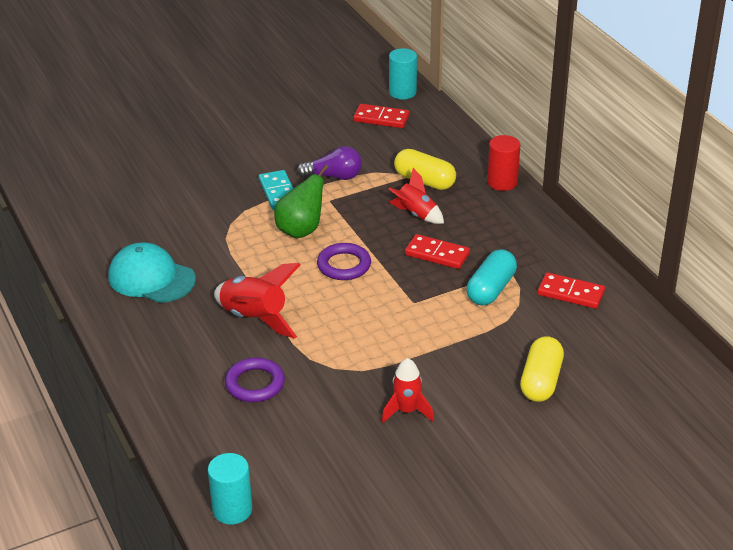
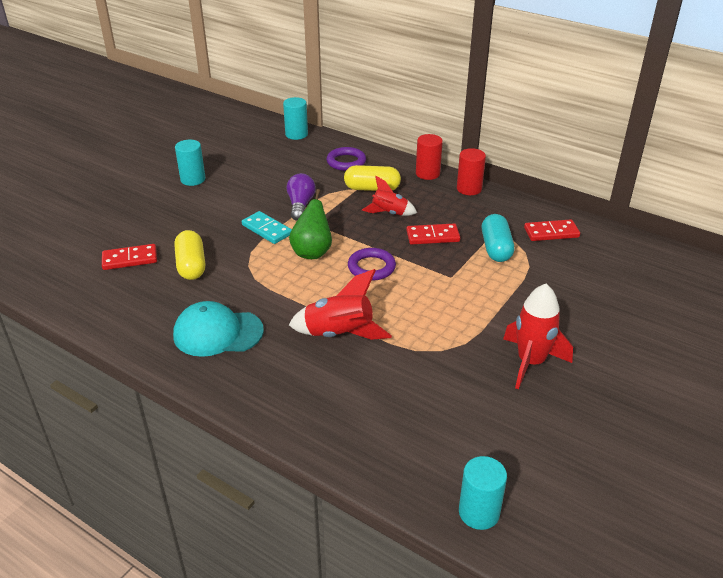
camera: 30 degrees left, 0 degrees up
purple ring [225,358,285,402] -> purple ring moved to [327,147,366,171]
purple light bulb [297,146,362,180] -> purple light bulb turned 60 degrees counterclockwise [286,173,316,221]
red domino [353,104,410,128] -> red domino moved to [102,244,157,270]
red rocket [382,358,434,423] -> red rocket [503,284,573,390], size x1.54
yellow capsule [520,336,564,402] -> yellow capsule moved to [174,230,205,280]
none -> turquoise cylinder [175,140,206,186]
none -> red cylinder [457,148,486,195]

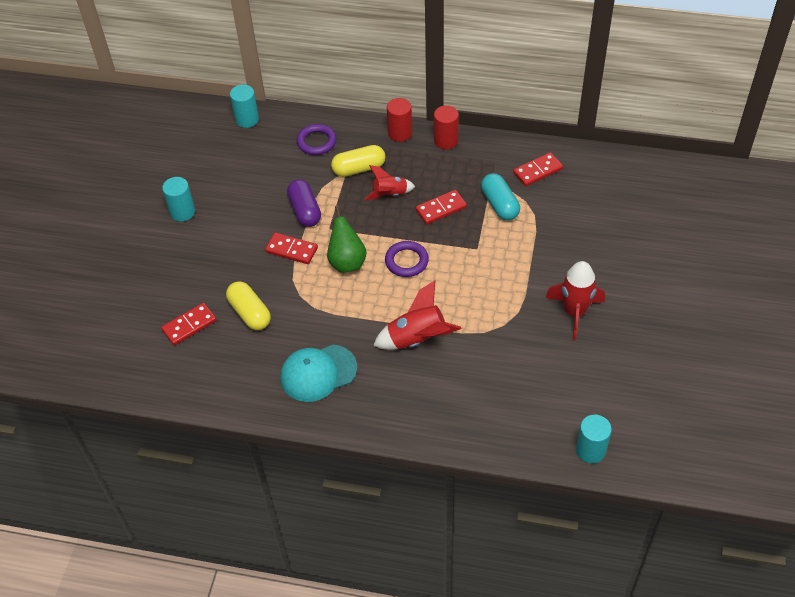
camera: 20 degrees left, 15 degrees up
turquoise domino [242,211,292,244] -> red domino [265,233,318,264]
purple light bulb [286,173,316,221] -> purple capsule [287,179,321,227]

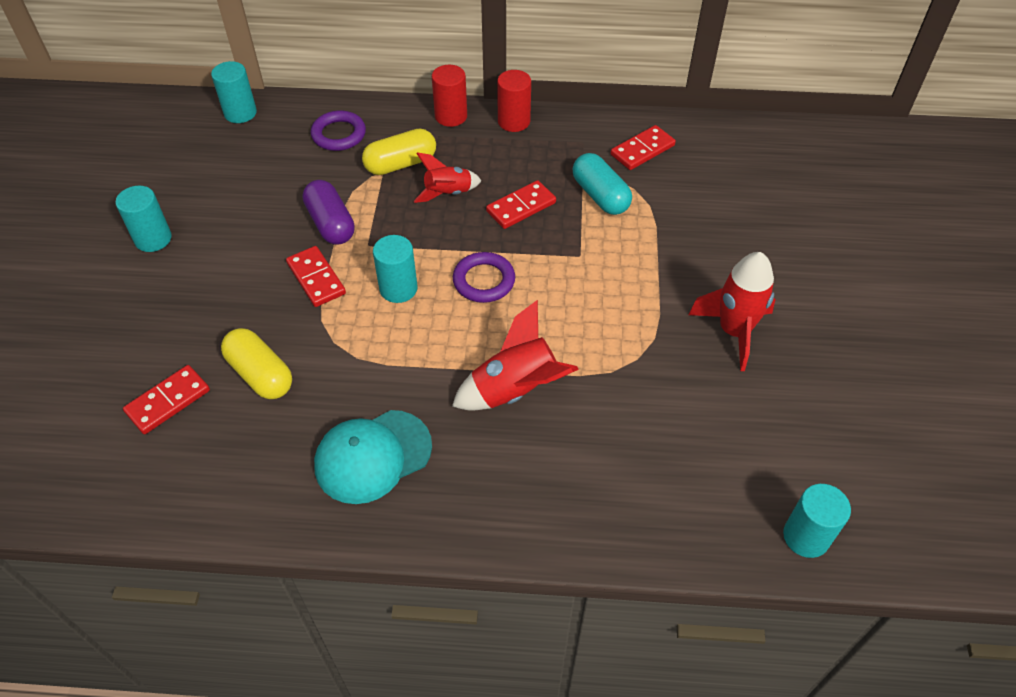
camera: 10 degrees left, 0 degrees up
red domino [265,233,318,264] -> red domino turned 45 degrees clockwise [286,246,346,307]
green pear [327,206,367,273] -> turquoise cylinder [373,235,418,303]

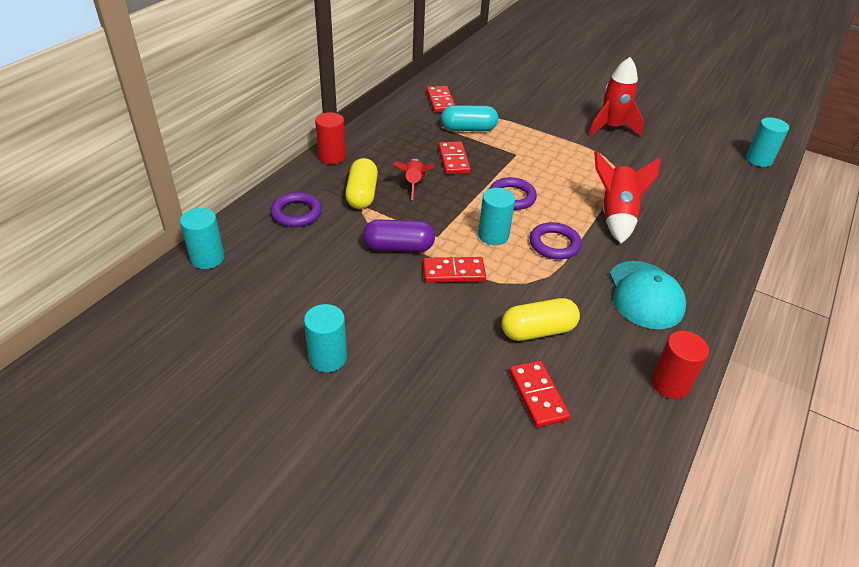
camera: 65 degrees left, 10 degrees down
red cylinder [497,70,531,132] -> red cylinder moved to [651,331,709,399]
none -> purple ring [530,222,582,260]

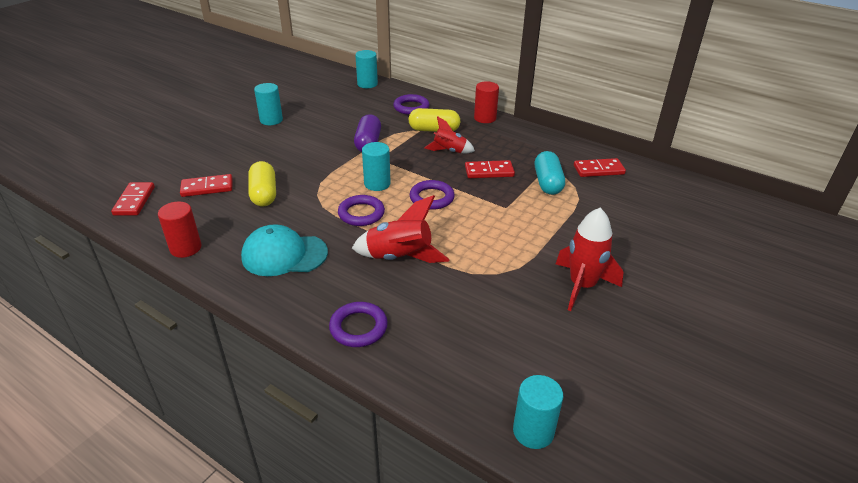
camera: 95 degrees right, 5 degrees down
red domino [423,257,486,283] -> red domino moved to [111,182,155,216]
none -> purple ring [329,302,388,347]

